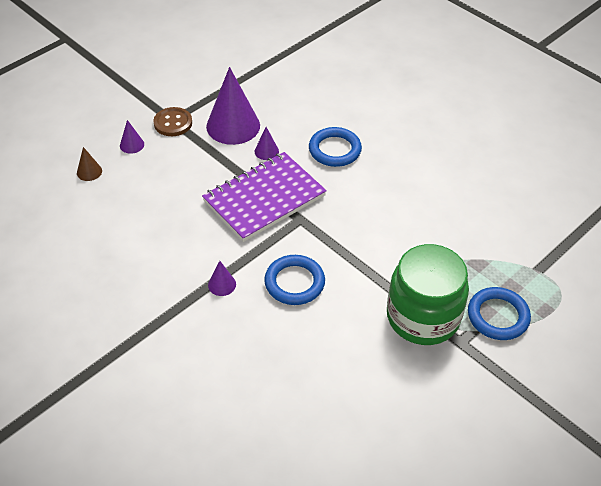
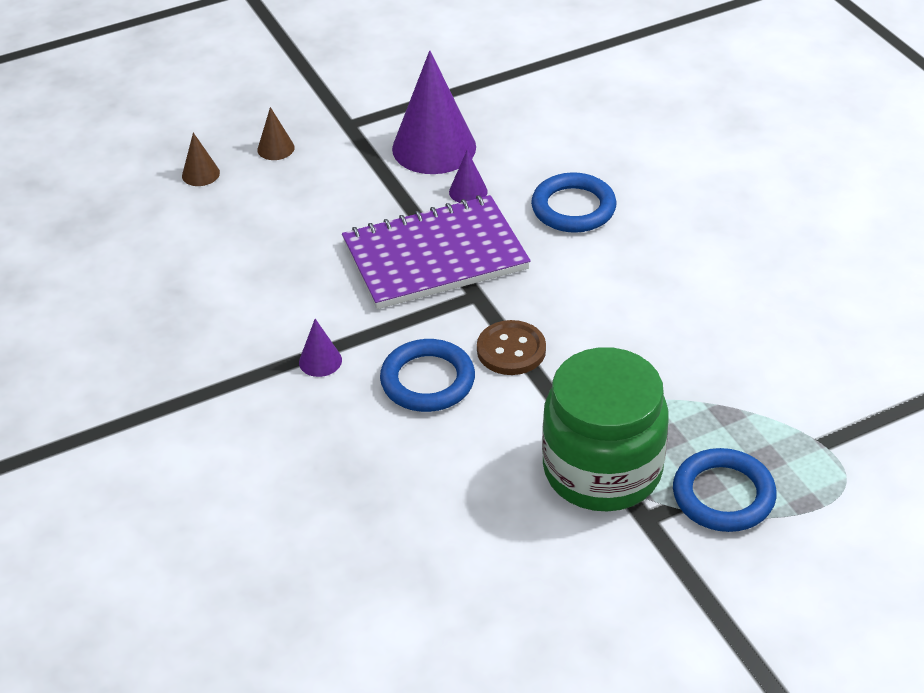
camera: 20 degrees right, 5 degrees down
purple cone [120,120,144,154] -> brown cone [257,107,295,160]
brown button [153,107,192,136] -> brown button moved to [477,320,546,375]

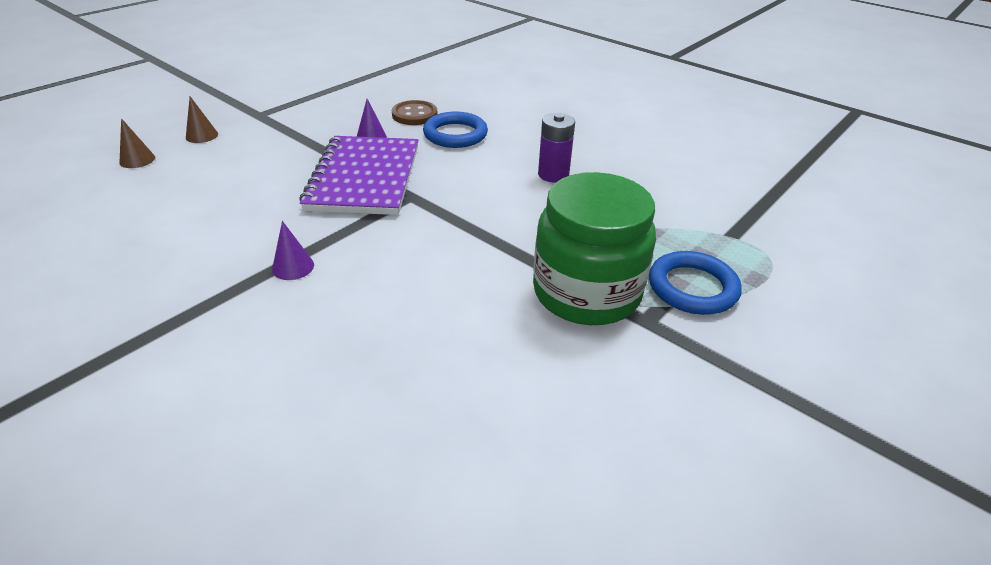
camera: 25 degrees left, 5 degrees down
purple notebook [342,195,530,309] -> purple notebook turned 45 degrees counterclockwise [299,136,418,215]
blue ring [380,339,475,412] -> none
purple cone [392,50,476,174] -> none
brown button [477,320,546,375] -> brown button moved to [392,100,437,125]
none -> purple battery [538,113,575,183]

